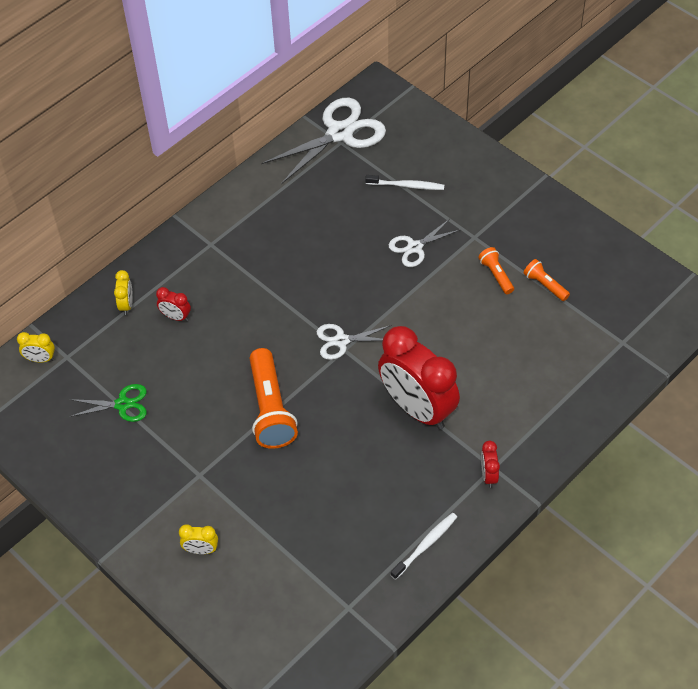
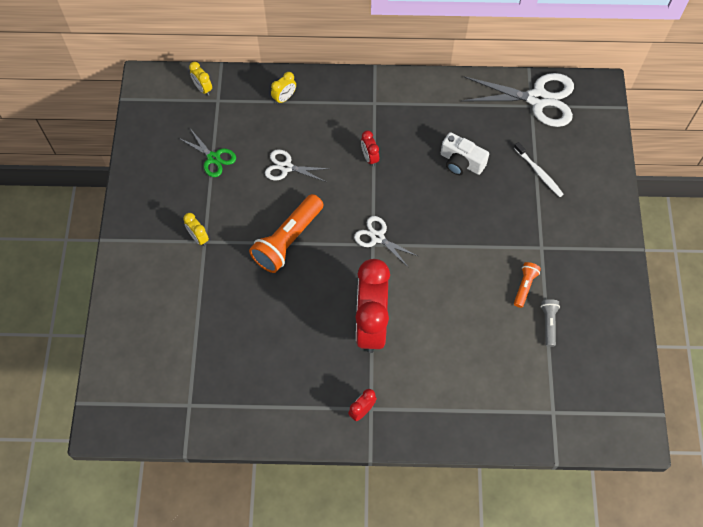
camera: 45 degrees right, 10 degrees up
red clock [156,287,191,321] -> red clock moved to [361,130,379,167]
yellow clock [179,524,218,554] -> yellow clock moved to [183,213,209,246]
white scissors [389,219,461,267] -> white scissors moved to [265,149,330,182]
white toothbrush [391,513,457,580] -> none
orange flashlight [524,259,570,301] -> grey flashlight [541,299,560,347]
none -> white camera [441,132,489,175]

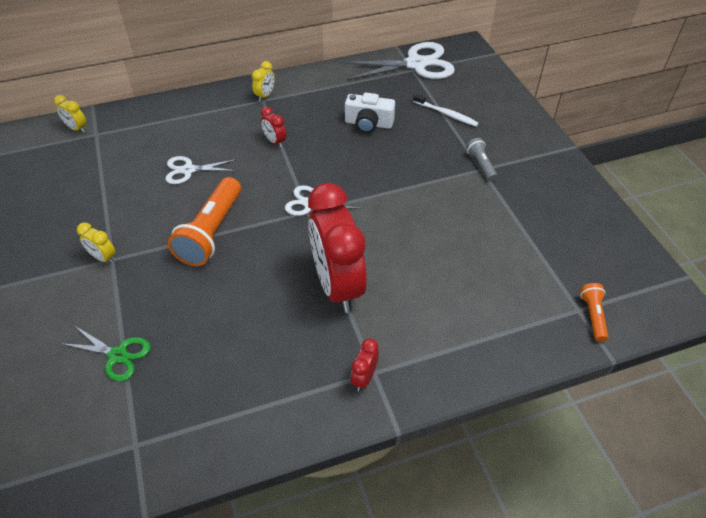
camera: 20 degrees left, 15 degrees down
green scissors [179,127,236,177] -> green scissors moved to [60,326,151,381]
yellow clock [271,72,296,105] -> yellow clock moved to [252,61,275,101]
orange flashlight [514,262,541,308] -> orange flashlight moved to [580,283,609,342]
grey flashlight [541,299,560,347] -> grey flashlight moved to [466,138,497,181]

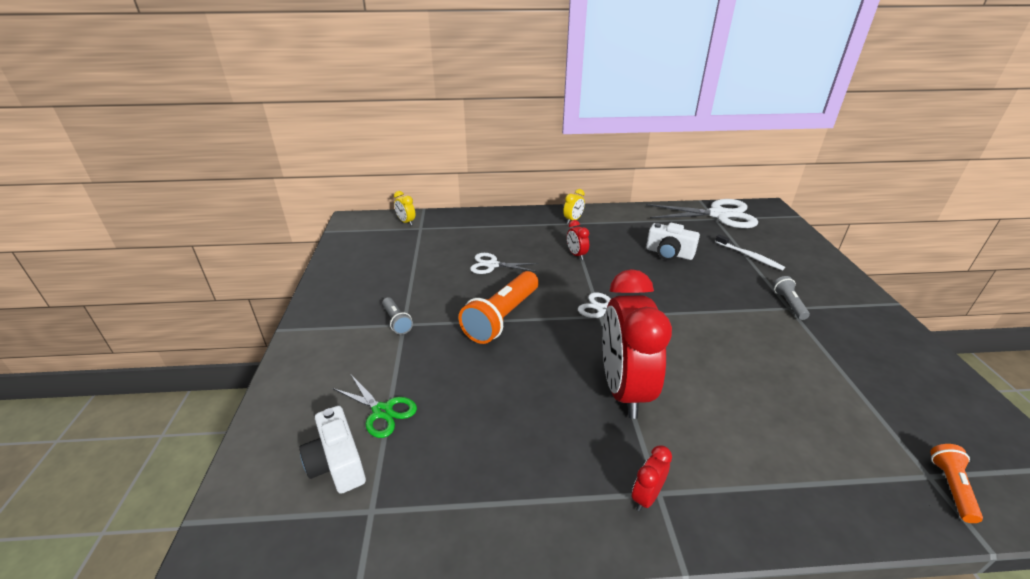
camera: 15 degrees right, 15 degrees down
yellow clock [77,222,115,264] -> grey flashlight [382,297,413,335]
none -> white camera [299,406,366,494]

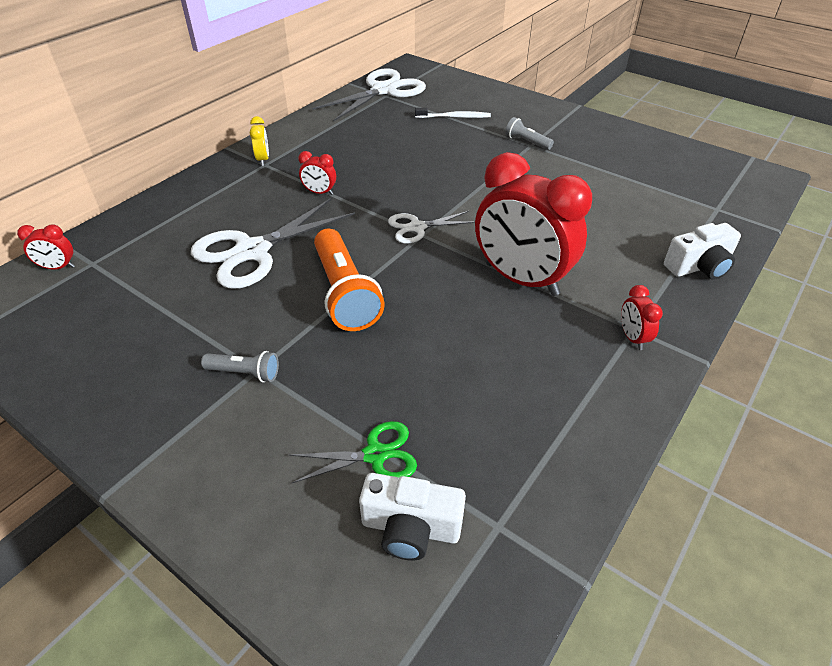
camera: 50 degrees left, 10 degrees up
yellow clock [394,191,415,226] -> red clock [17,224,75,270]
white scissors [470,253,539,274] -> white scissors [191,198,355,289], size x1.83
white camera [646,223,700,260] -> white camera moved to [664,223,741,280]
orange flashlight [930,444,983,523] -> none

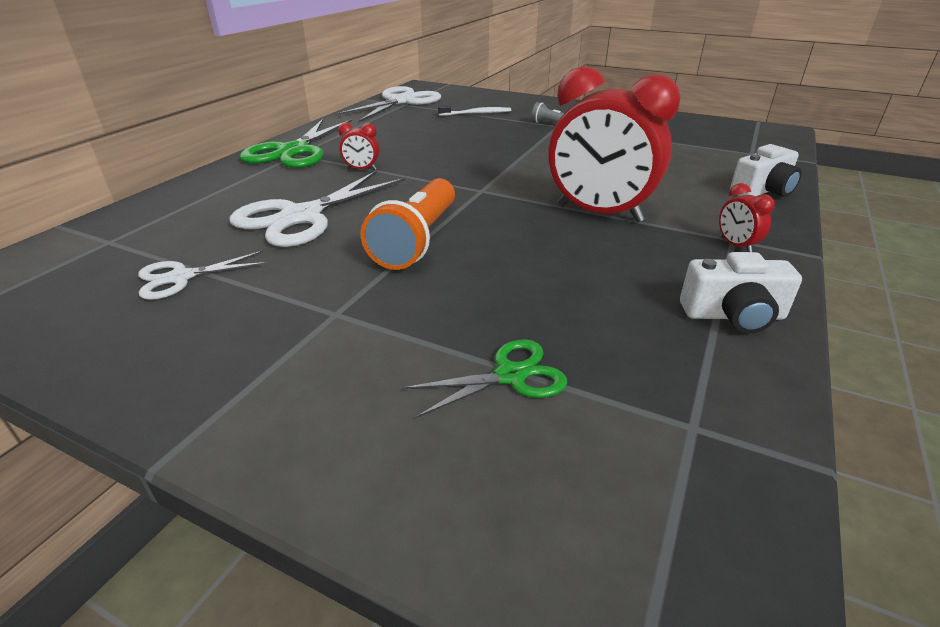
camera: 10 degrees left, 10 degrees down
red clock [17,224,75,270] -> none
grey flashlight [201,351,279,382] -> none
yellow clock [250,116,269,166] -> green scissors [240,119,352,168]
orange flashlight [314,229,385,331] -> orange flashlight turned 45 degrees clockwise [360,178,455,270]
white camera [359,473,466,561] -> white camera moved to [680,252,802,334]
white scissors [388,211,475,244] -> white scissors moved to [138,250,269,300]

